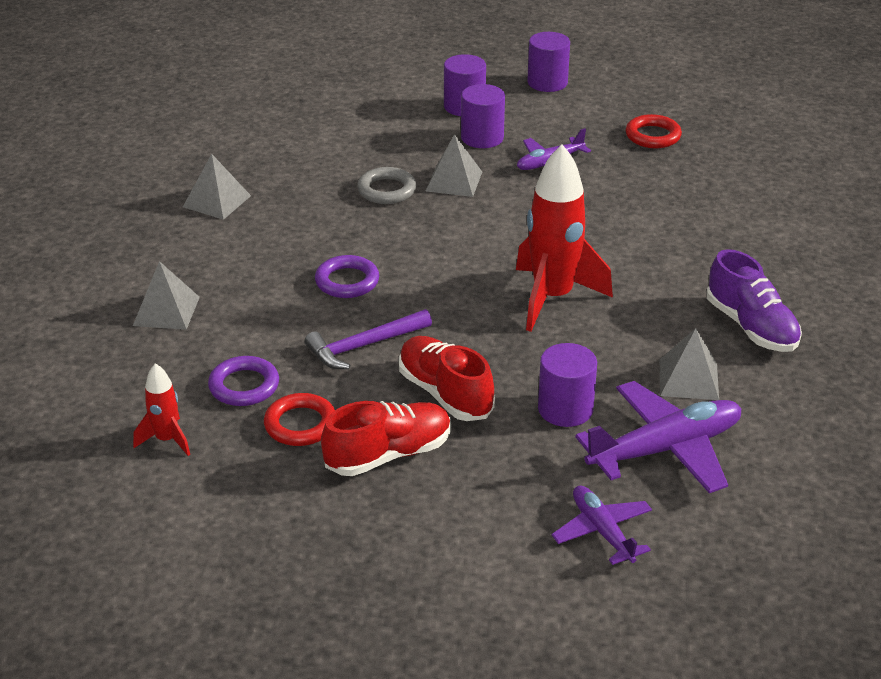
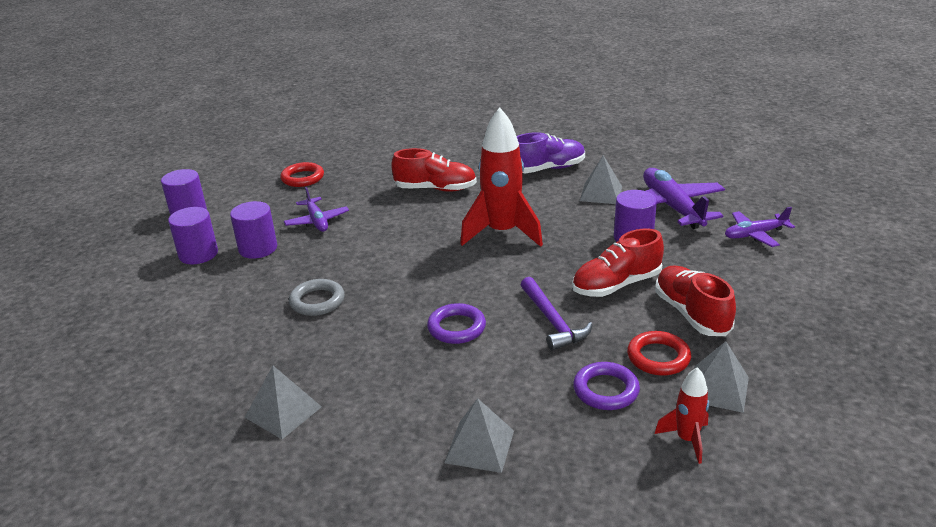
camera: 80 degrees left, 5 degrees down
grey pyramid [426,134,482,197] -> grey pyramid moved to [694,341,749,413]
none -> red shoe [391,148,477,192]

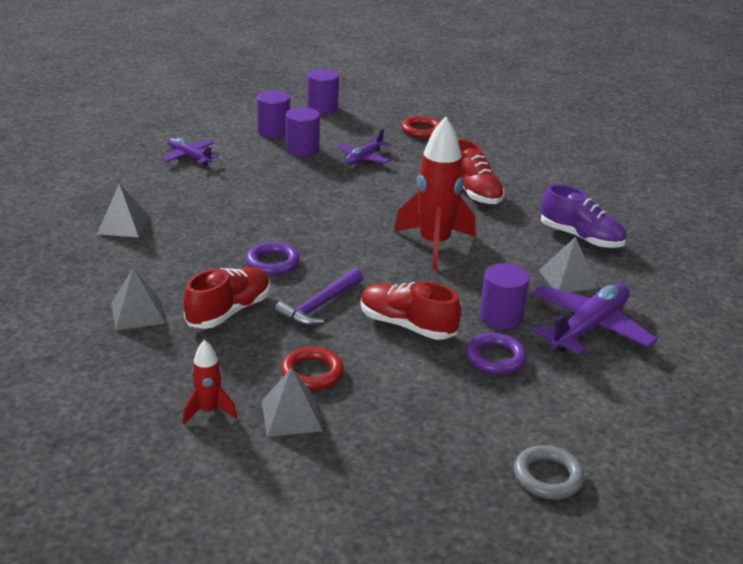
camera: 55 degrees right, 0 degrees up
grey ring [289,279,345,316] -> grey ring moved to [514,445,585,499]
purple ring [573,362,640,410] -> purple ring moved to [466,333,526,374]
red shoe [655,265,736,336] -> red shoe moved to [183,267,270,329]
purple plane [725,207,795,247] -> purple plane moved to [162,138,219,165]

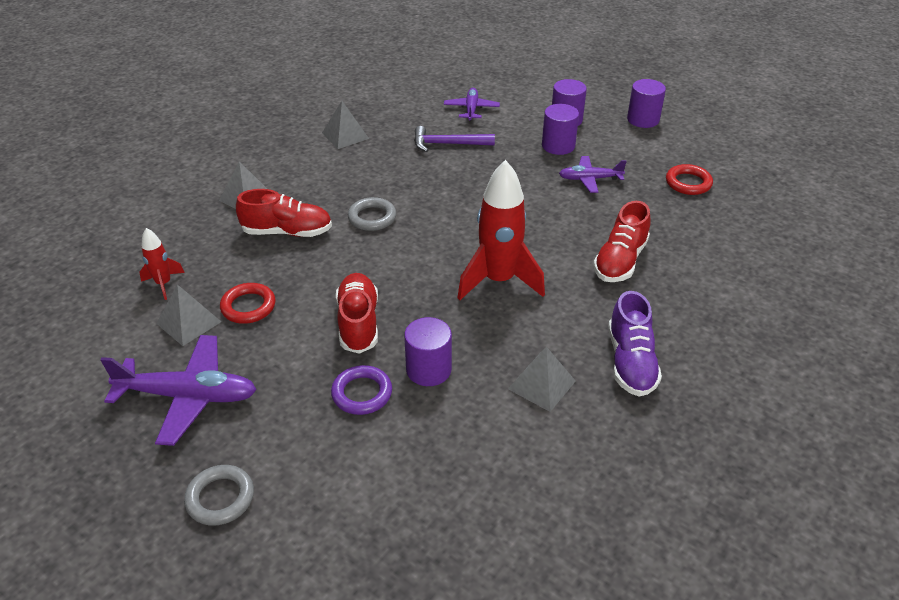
camera: 55 degrees right, 10 degrees up
purple ring [246,242,300,275] -> grey ring [348,197,396,231]
purple hammer [275,268,363,326] -> purple hammer moved to [414,126,495,152]
purple plane [532,283,657,355] -> purple plane moved to [101,335,257,446]

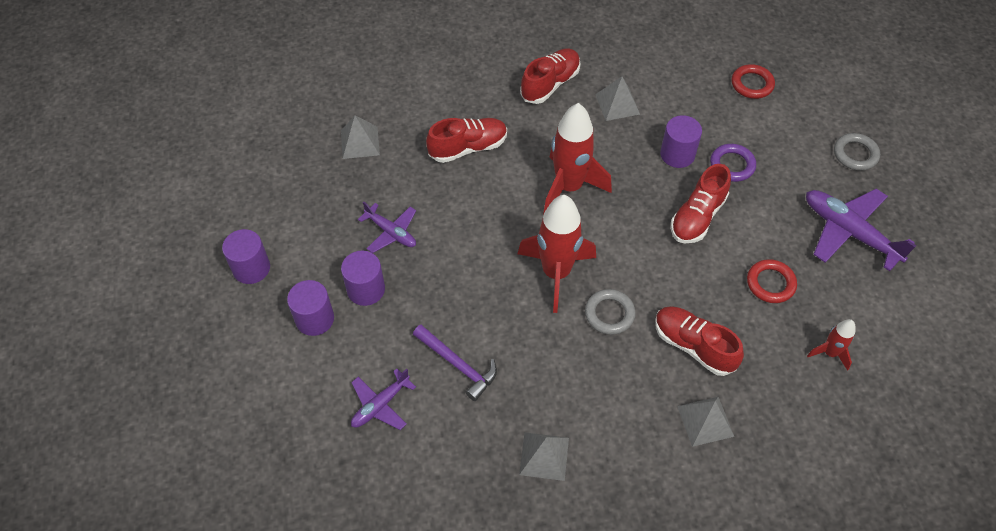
camera: 140 degrees left, 15 degrees up
grey pyramid [156,284,221,346] -> grey pyramid moved to [341,115,380,159]
purple shoe [608,291,662,397] -> red shoe [520,49,580,104]
red ring [666,164,713,195] -> red ring moved to [732,64,775,99]
none -> red rocket [518,195,596,313]

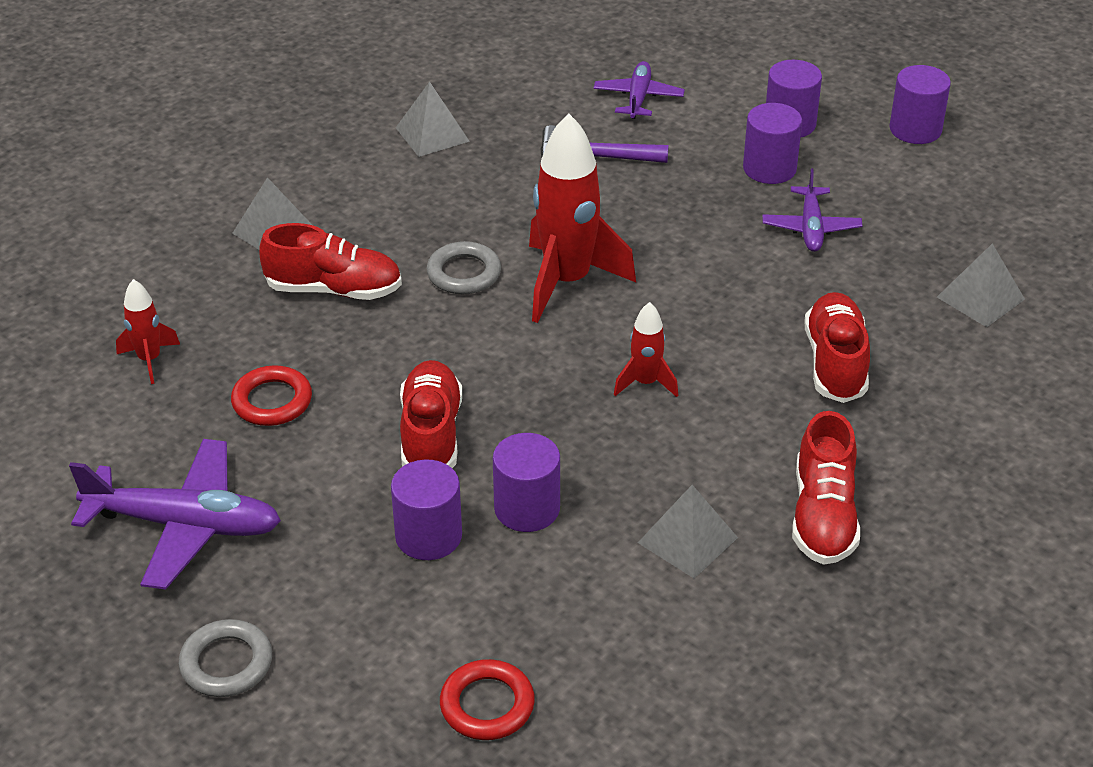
camera: 145 degrees right, 15 degrees down
purple plane [358,201,416,253] -> purple plane turned 90 degrees counterclockwise [762,169,862,252]
red shoe [426,118,507,163] -> red shoe turned 150 degrees clockwise [804,292,870,403]
red rocket [543,103,612,215] -> red rocket [614,302,678,397], size x0.50
purple ring [710,144,756,182] -> purple cylinder [391,460,462,560]

